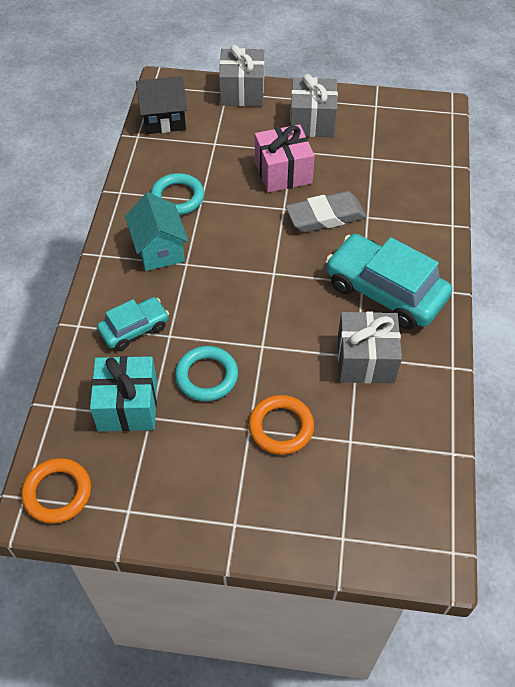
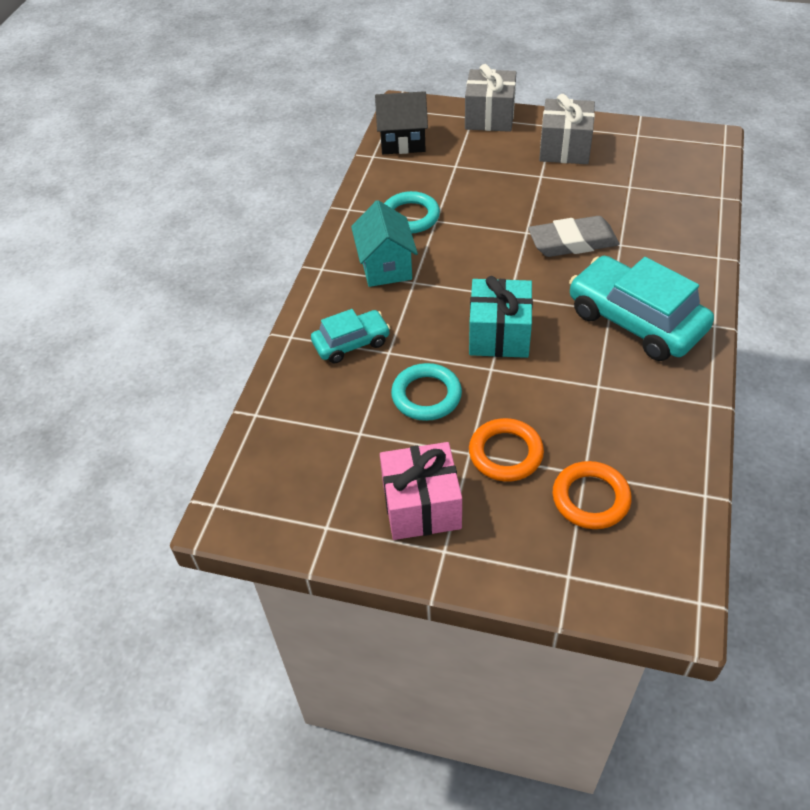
camera: 10 degrees right, 5 degrees down
orange ring [21,458,91,524] -> orange ring moved to [552,461,632,529]
turquoise gift [90,356,157,431] -> turquoise gift moved to [469,276,533,358]
pink gift [255,124,315,193] -> pink gift moved to [380,442,462,540]
grey gift [338,311,402,383] -> none

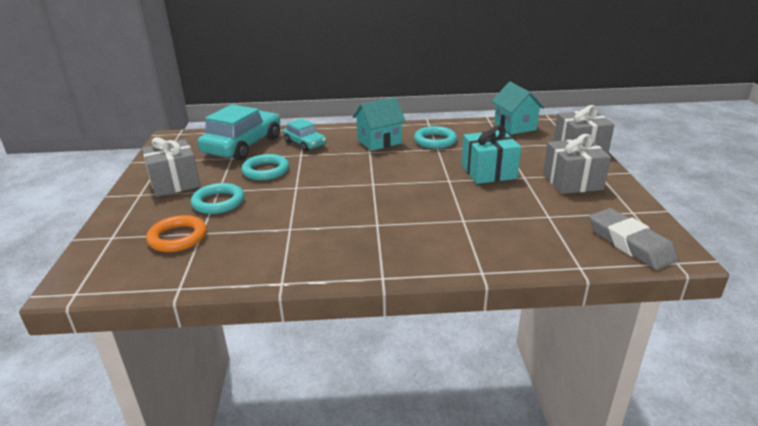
camera: 70 degrees right, 20 degrees down
black house [375,91,428,154] -> turquoise house [492,82,544,135]
pink gift [380,442,462,540] -> grey gift [142,137,200,197]
turquoise gift [469,276,533,358] -> turquoise gift moved to [462,125,521,184]
orange ring [469,418,544,482] -> turquoise ring [191,183,244,214]
grey eraser [528,216,619,257] -> grey eraser moved to [589,208,678,270]
turquoise car [569,256,714,361] -> turquoise car moved to [198,104,280,161]

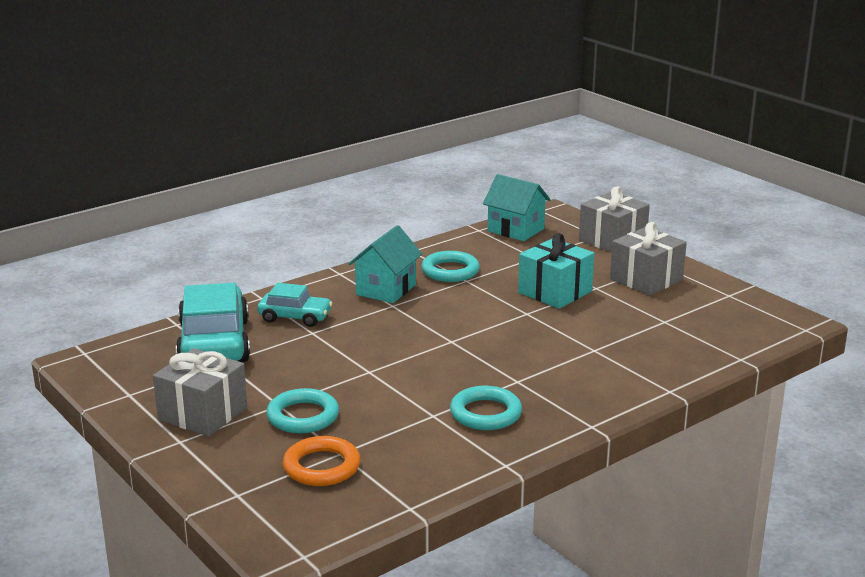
camera: 35 degrees left, 5 degrees down
turquoise ring [241,154,289,180] -> turquoise ring moved to [450,386,522,430]
grey eraser [589,208,678,270] -> none

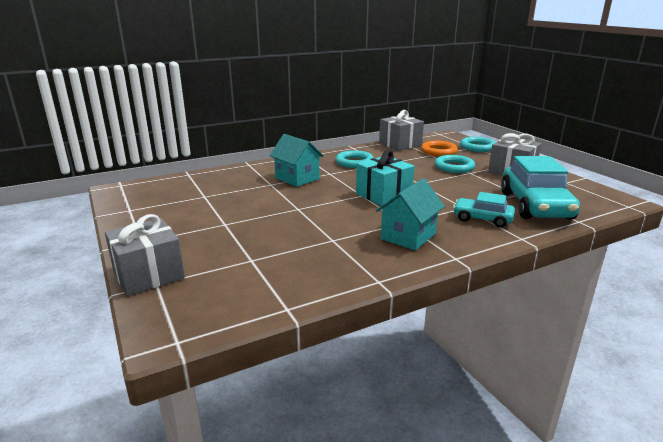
camera: 170 degrees left, 0 degrees up
turquoise ring [422,251,480,282] -> turquoise ring moved to [460,137,496,152]
turquoise house [483,174,551,241] -> turquoise house moved to [270,134,324,187]
turquoise gift [518,233,594,309] -> turquoise gift moved to [356,150,415,206]
grey gift [610,222,687,295] -> grey gift moved to [379,110,424,151]

